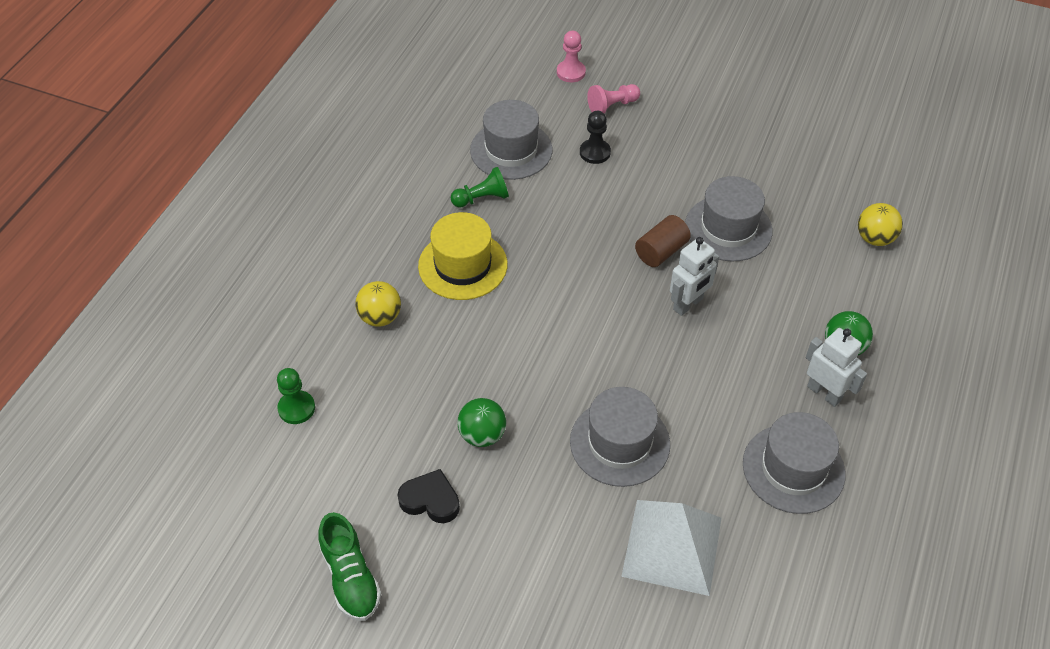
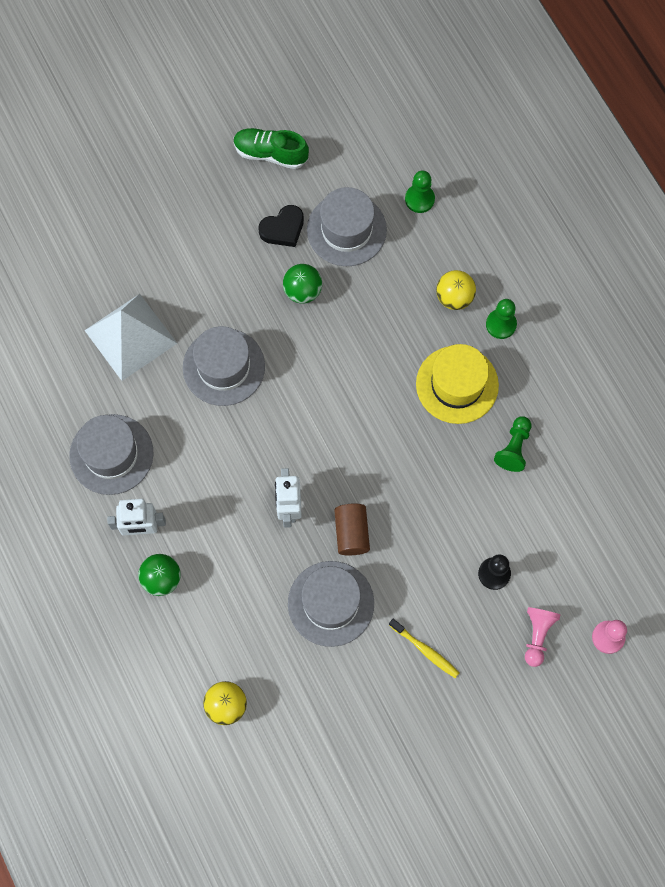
camera: 130 degrees right, 20 degrees up
grey hat [470,100,552,180] -> grey hat moved to [307,187,387,266]
none -> yellow toothbrush [389,619,459,678]
none -> green pawn [486,299,517,339]

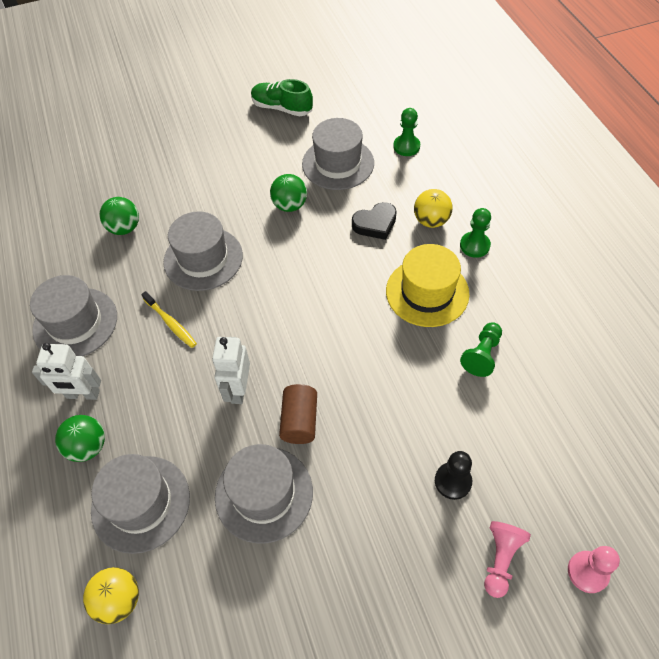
camera: 10 degrees right, 15 degrees down
white pyramid [84,294,177,381] -> green ball [100,197,139,235]
black heart [259,205,304,247] -> black heart moved to [352,202,397,240]
yellow toothbrush [389,619,459,678] -> yellow toothbrush moved to [141,291,197,348]
none -> grey hat [91,454,190,554]

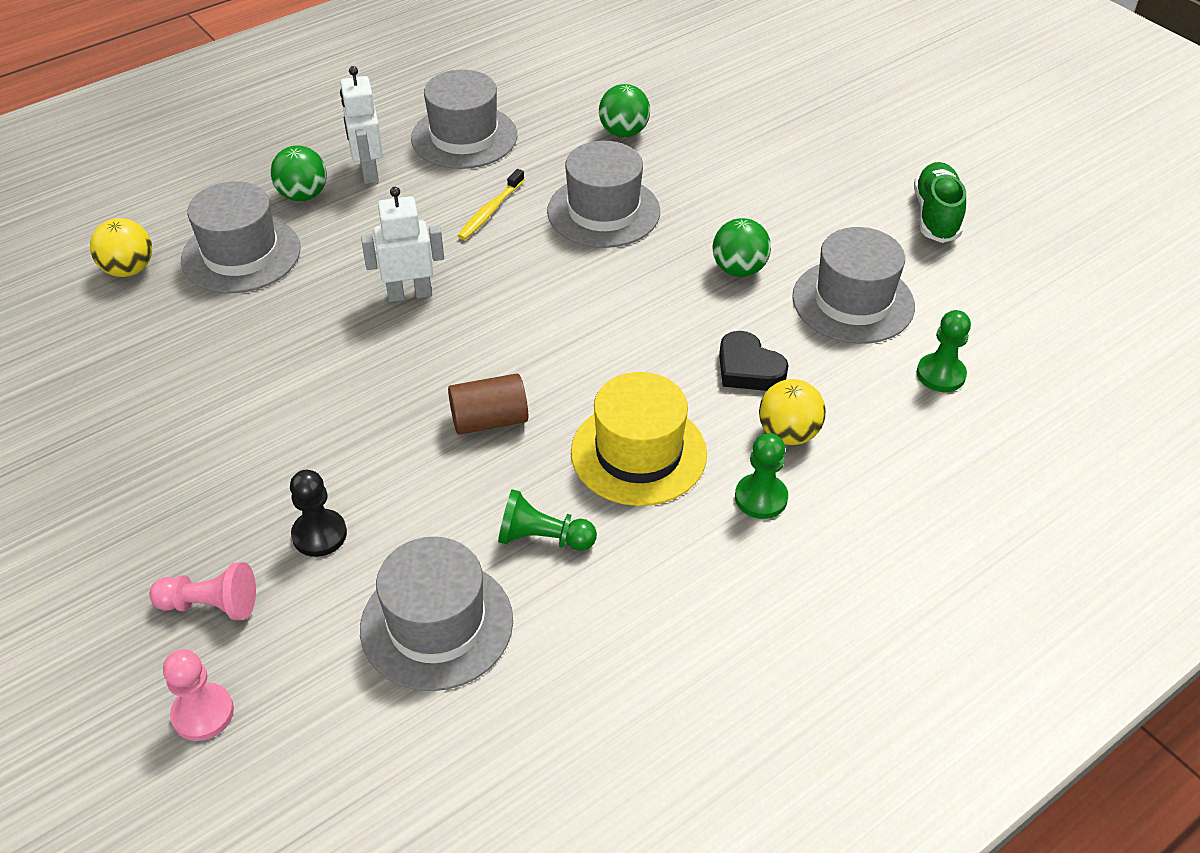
camera: 70 degrees right, 10 degrees down
grey hat [215,444,313,544] -> grey hat moved to [360,537,513,691]
brown cylinder [279,384,317,444] -> brown cylinder moved to [448,373,528,435]

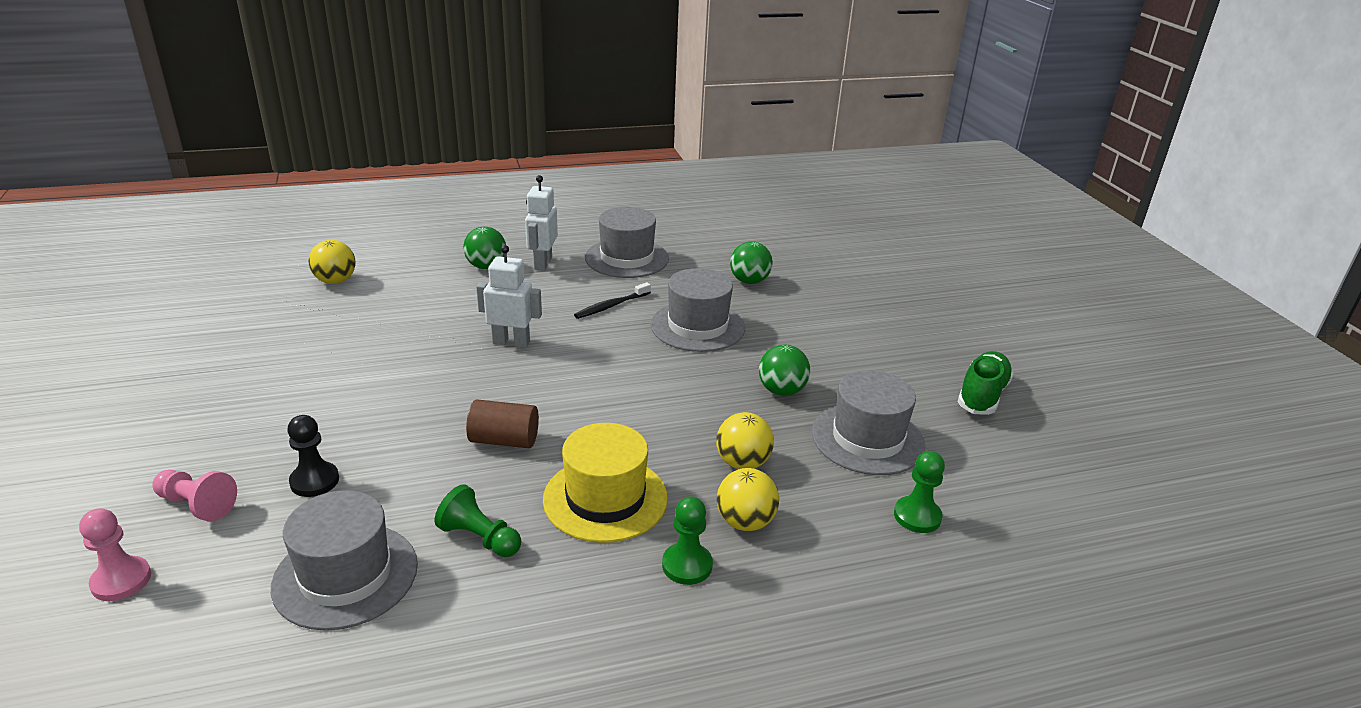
camera: 20 degrees right, 15 degrees down
grey hat [181,181,301,293] -> none
yellow toothbrush [458,169,524,240] -> black toothbrush [574,282,651,319]
black heart [719,331,789,391] -> yellow ball [716,412,774,469]

